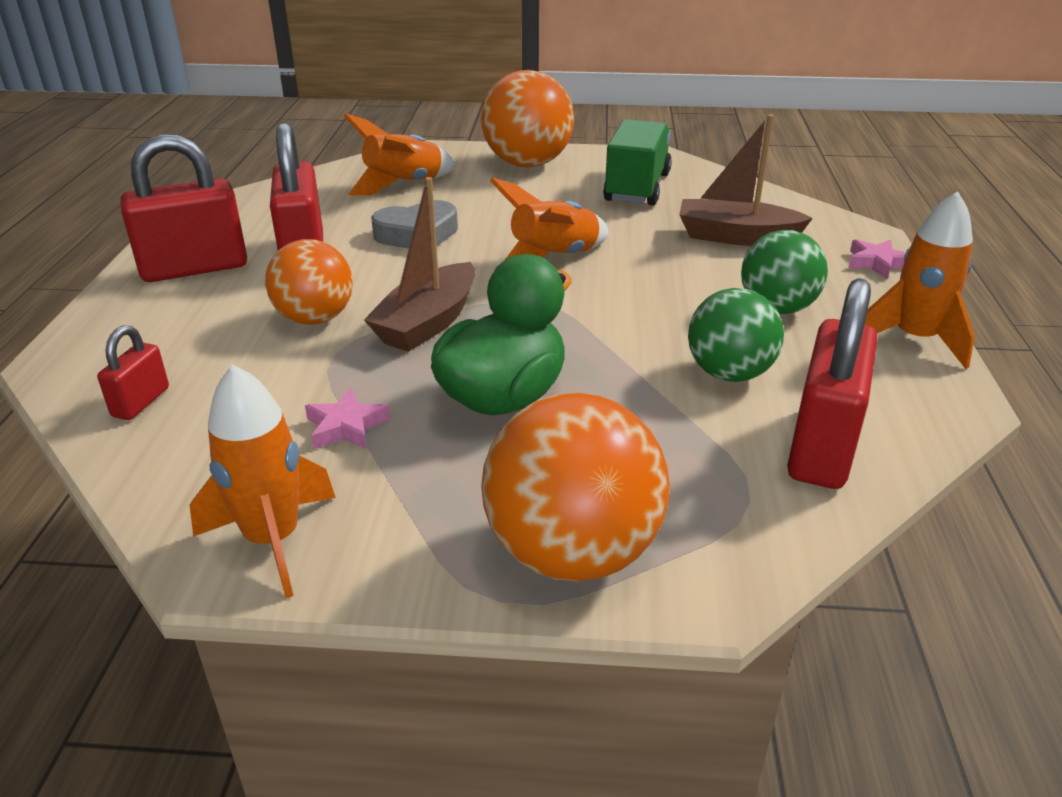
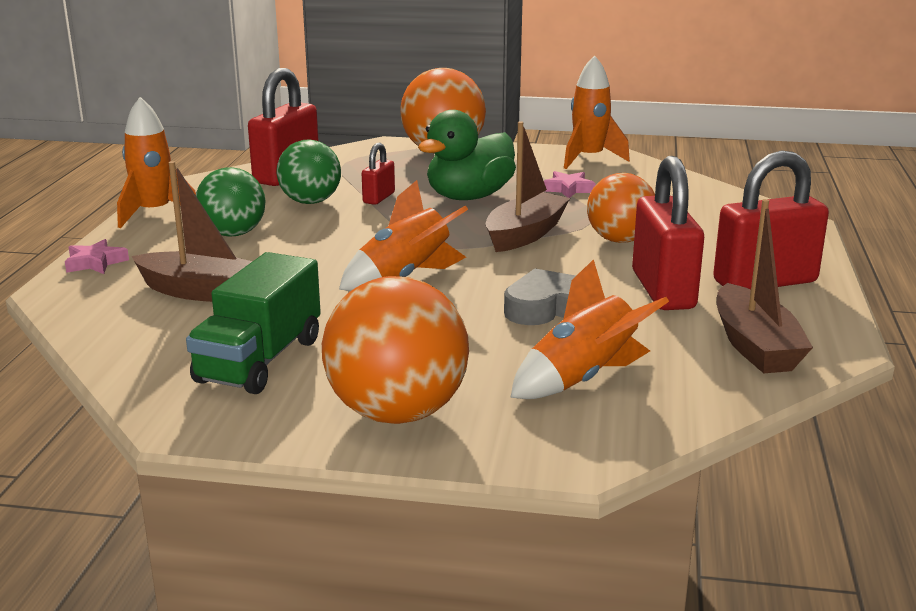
camera: 175 degrees left, 10 degrees down
red padlock [97,325,169,420] -> red padlock moved to [362,143,395,205]
none -> brown boat [717,199,813,373]

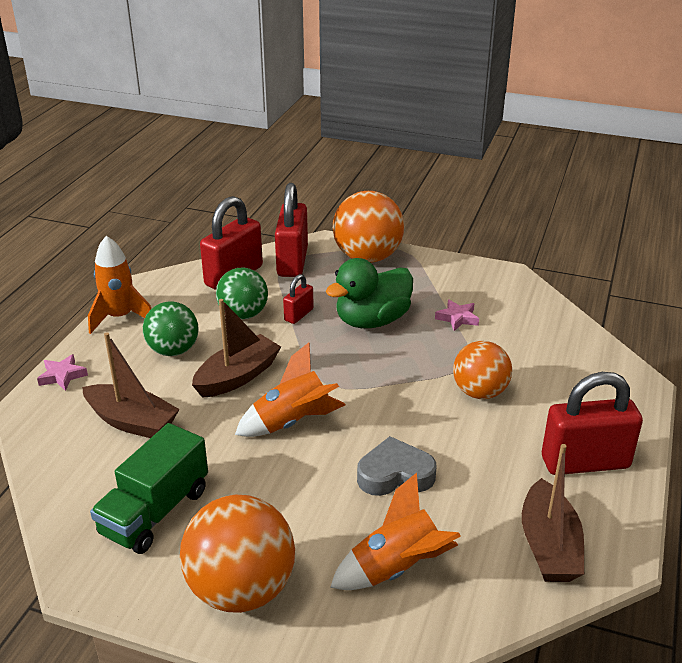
camera: 10 degrees right, 10 degrees up
brown boat [486,121,570,252] -> brown boat moved to [192,299,281,398]
orange rocket [564,55,630,169] -> none
red padlock [632,156,704,310] -> red padlock moved to [275,183,308,277]

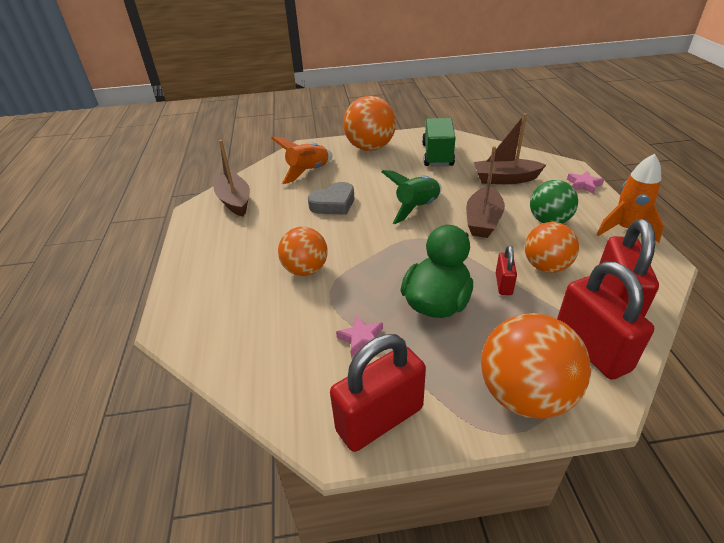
camera: 155 degrees right, 5 degrees up
green ball [216,267,268,319] -> orange ball [525,222,579,273]
orange rocket [235,343,346,437] -> green rocket [382,170,442,224]
red padlock [542,372,643,475] -> red padlock moved to [330,334,426,452]

